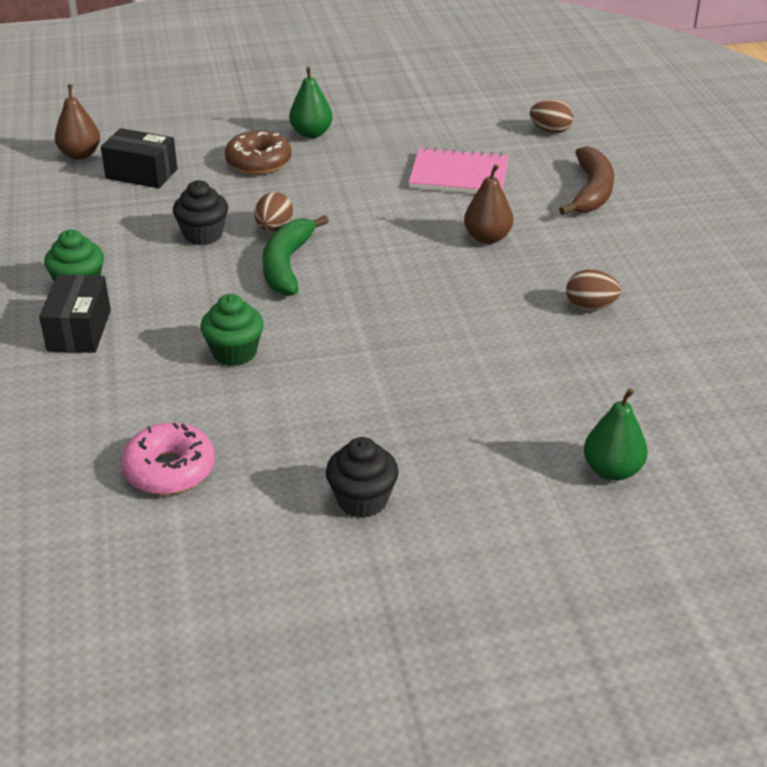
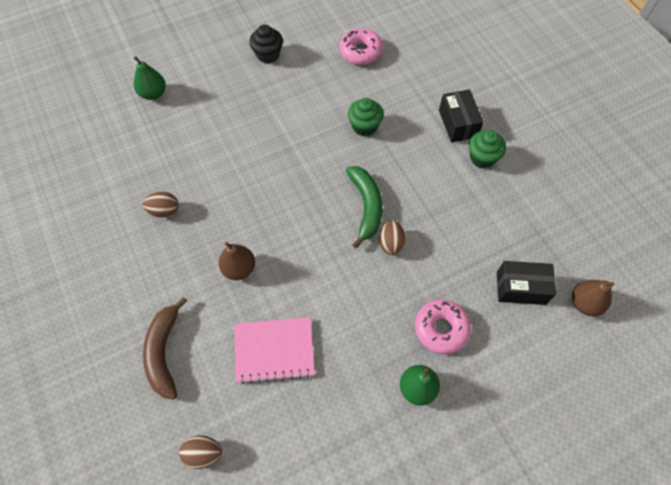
camera: 165 degrees right, 25 degrees up
black cupcake [173,180,228,245] -> none
brown donut [225,130,292,175] -> pink donut [415,299,471,354]

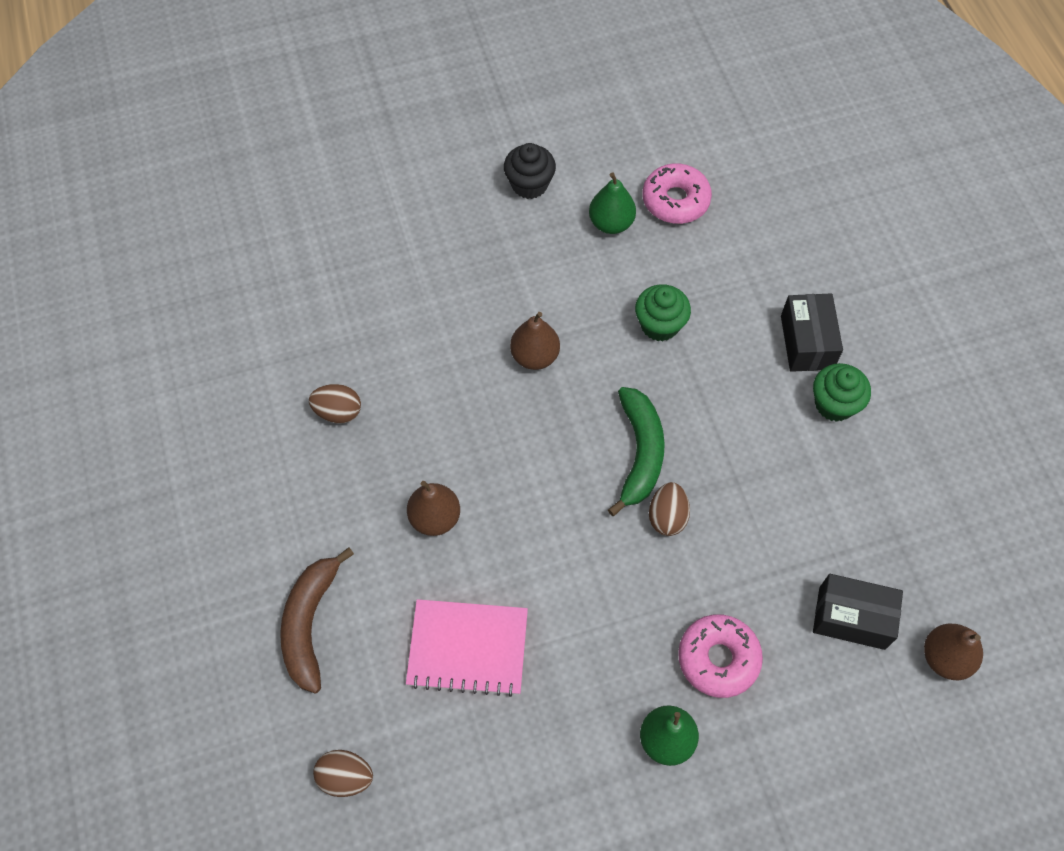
camera: 10 degrees right, 0 degrees up
green pear [134,56,166,100] -> green pear moved to [589,172,636,234]
none -> brown pear [510,312,560,370]

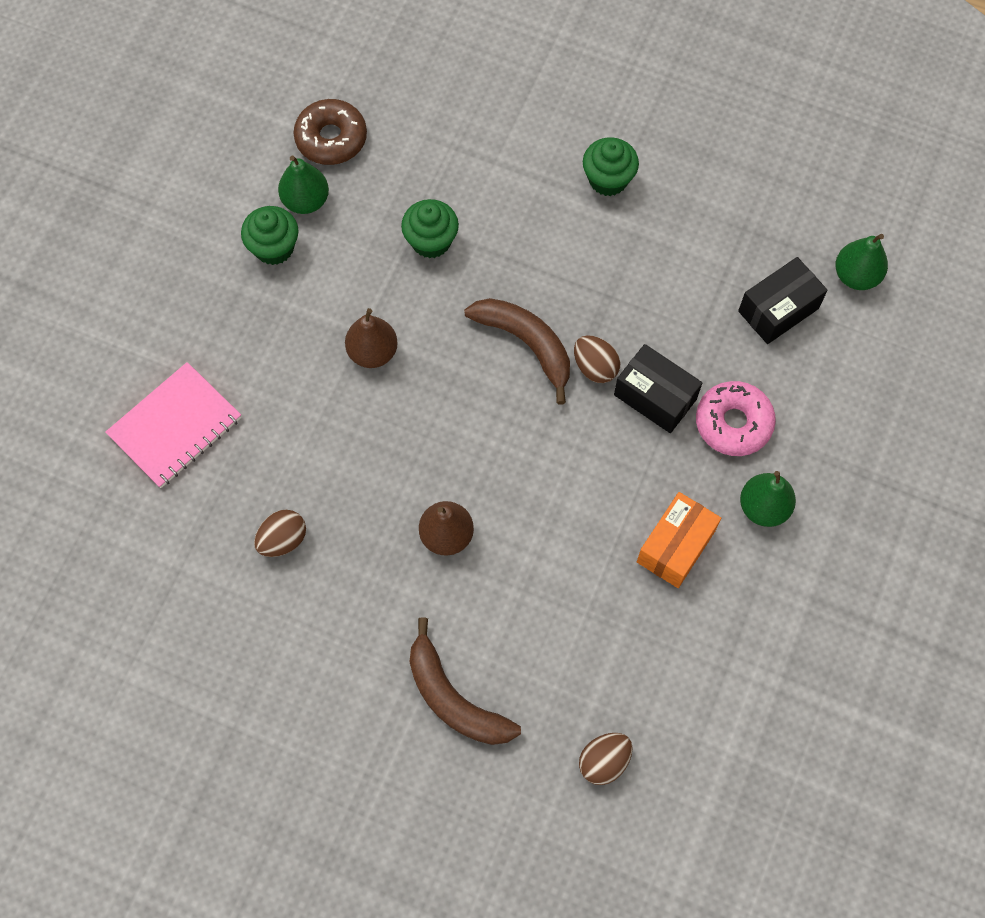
camera: 50 degrees left, 5 degrees up
pink notebook [406,599,528,697] -> pink notebook moved to [105,362,241,488]
black cupcake [504,143,556,199] -> none
green banana [608,387,665,516] -> brown banana [464,298,570,405]
pink donut [642,163,712,224] -> brown donut [294,99,367,165]
black box [781,293,843,372] -> black box moved to [614,344,702,433]
brown pear [924,624,983,680] -> green pear [835,234,888,290]
none -> green cupcake [241,206,299,265]
none -> orange box [637,492,721,588]

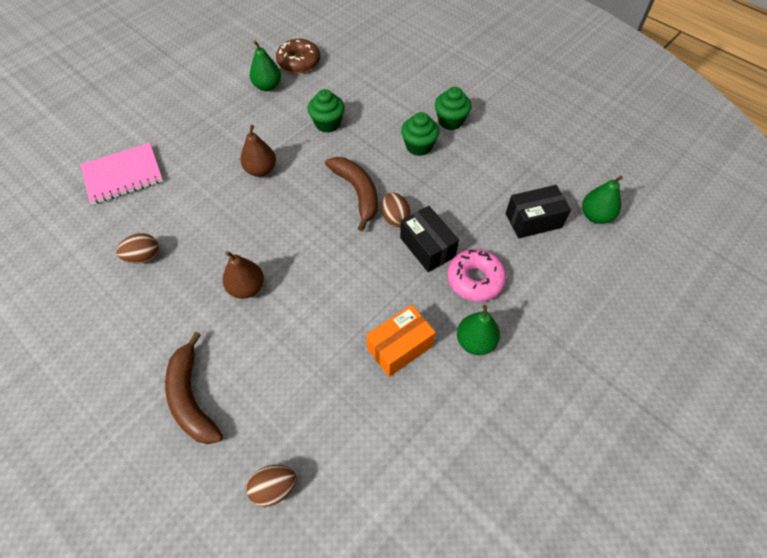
camera: 20 degrees right, 10 degrees down
green cupcake [241,206,299,265] -> green cupcake moved to [401,112,439,156]

